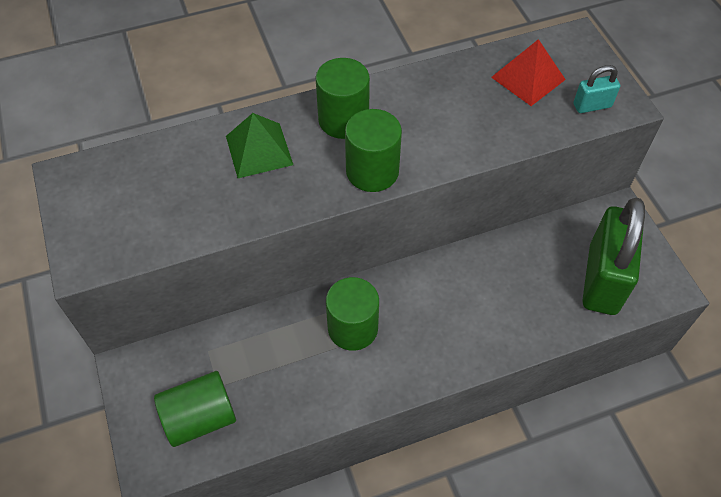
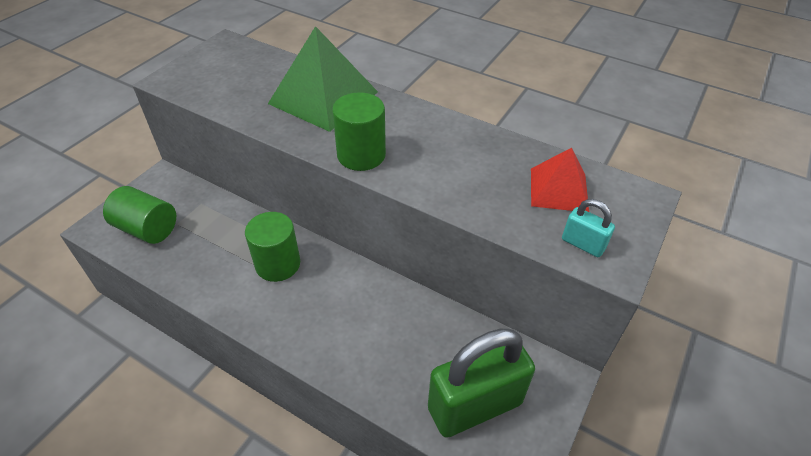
camera: 50 degrees right, 10 degrees down
green pyramid [226,113,293,178] -> green pyramid [268,26,378,132], size x1.66
green cylinder [316,58,370,139] -> none

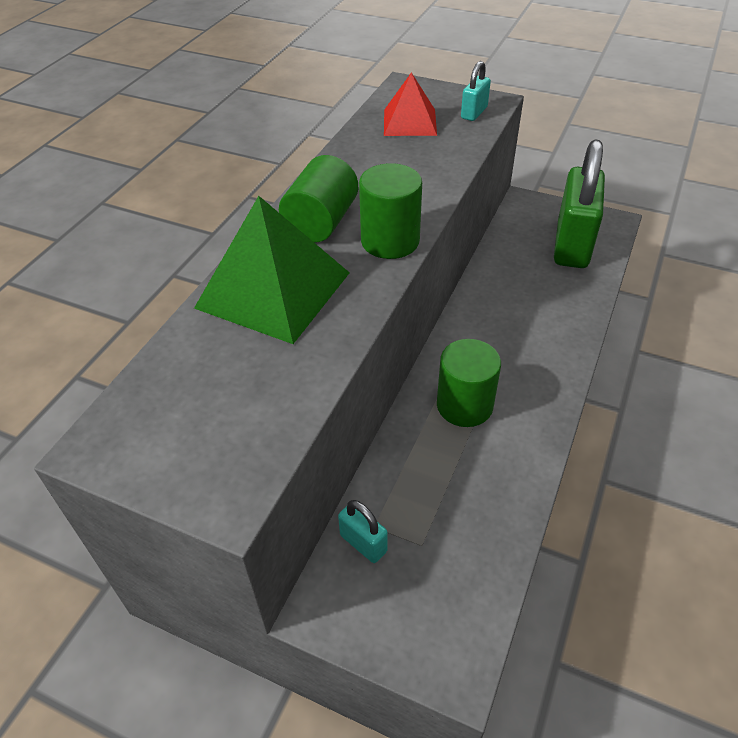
camera: 95 degrees left, 0 degrees up
green cylinder [103,186,176,244] -> green cylinder moved to [279,155,358,243]
green padlock [428,328,535,438] -> green padlock turned 45 degrees clockwise [554,140,605,268]
none -> turquoise padlock [338,500,388,563]

